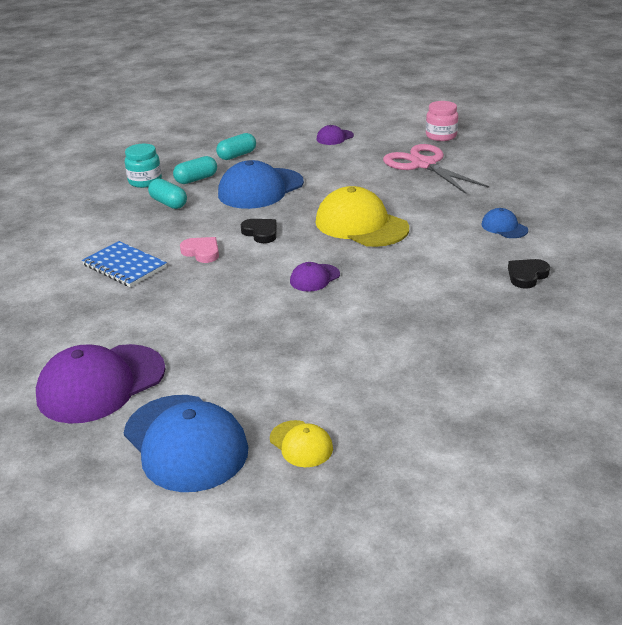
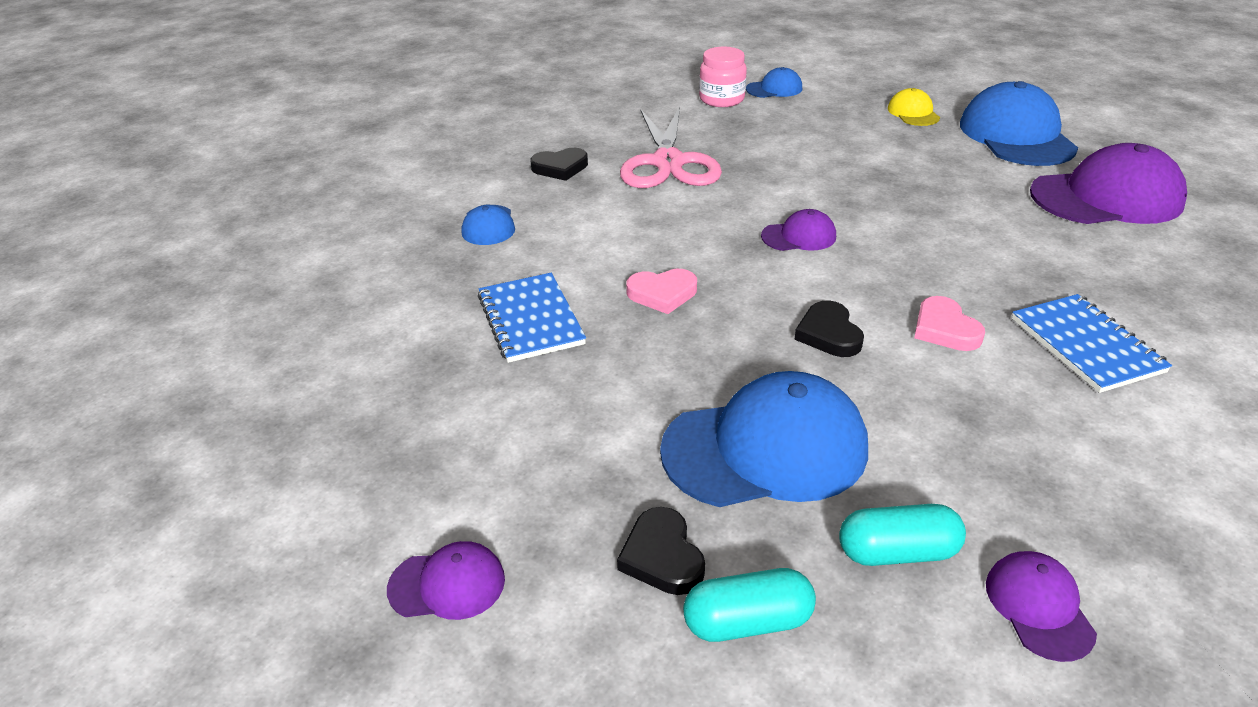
camera: 150 degrees left, 5 degrees up
turquoise jar [125,144,162,188] -> purple cap [986,551,1097,662]
turquoise capsule [148,178,187,209] -> none
yellow cap [316,186,409,247] -> pink heart [626,269,697,314]
pink scissors [383,144,489,194] -> pink scissors moved to [620,106,722,188]
pink jar [426,101,458,141] -> pink jar moved to [699,47,747,107]
none -> blue notebook [478,273,586,363]
none -> black heart [617,507,705,595]
none -> blue cap [746,67,802,98]

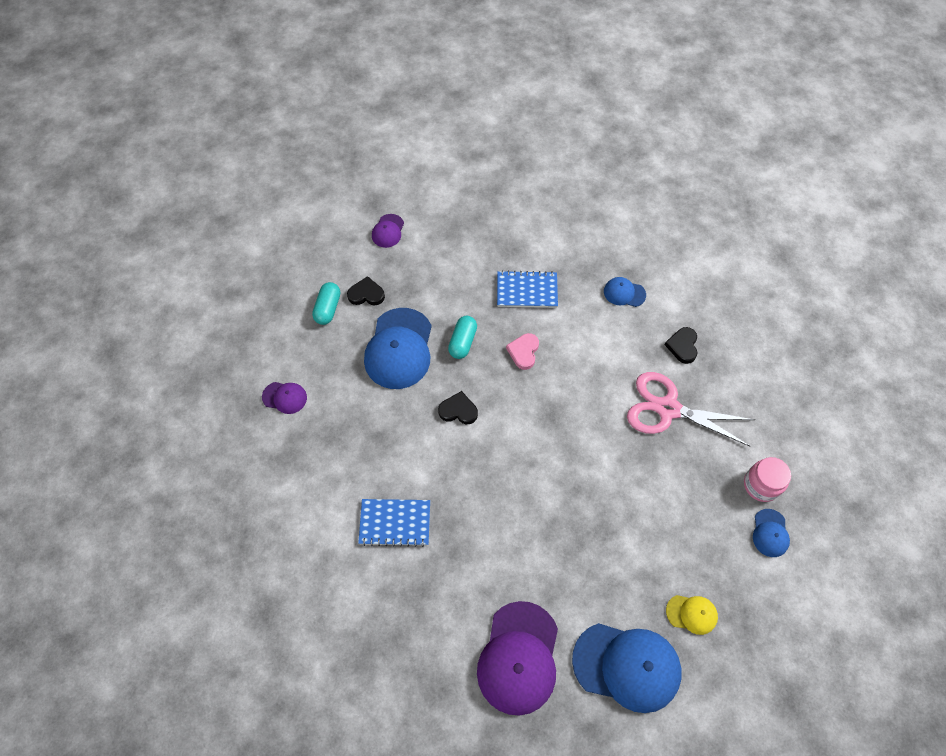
camera: 110 degrees right, 25 degrees up
purple cap [761,209,836,251] -> none
turquoise capsule [839,504,966,566] -> turquoise capsule moved to [448,316,477,359]
pink heart [914,296,985,351] -> none

